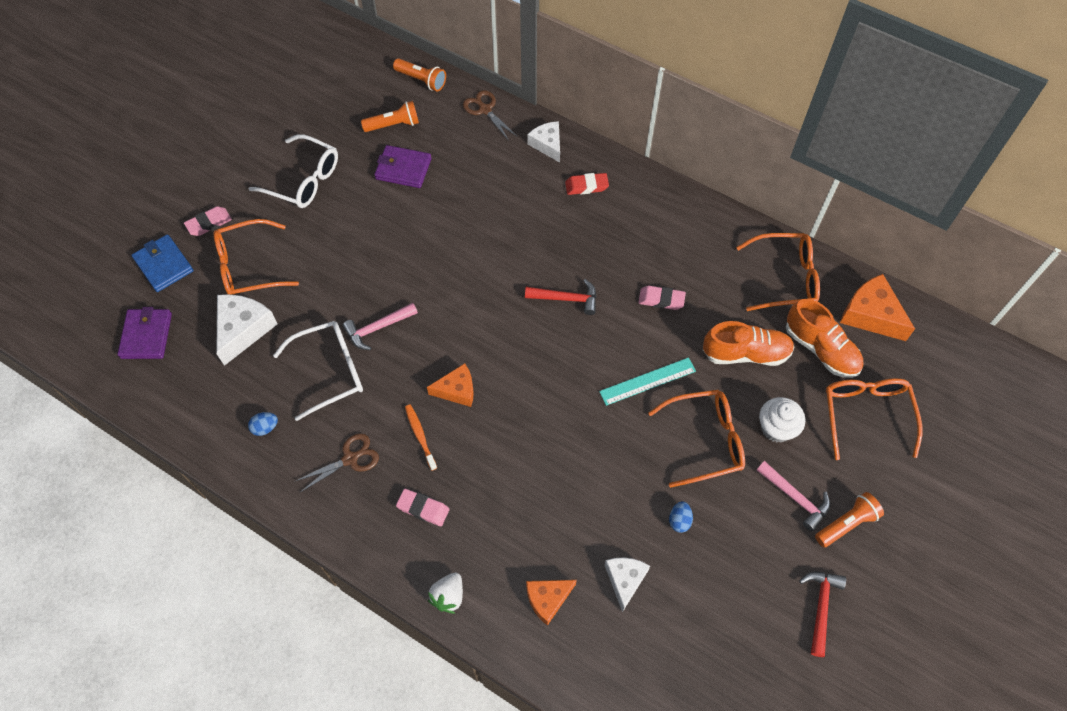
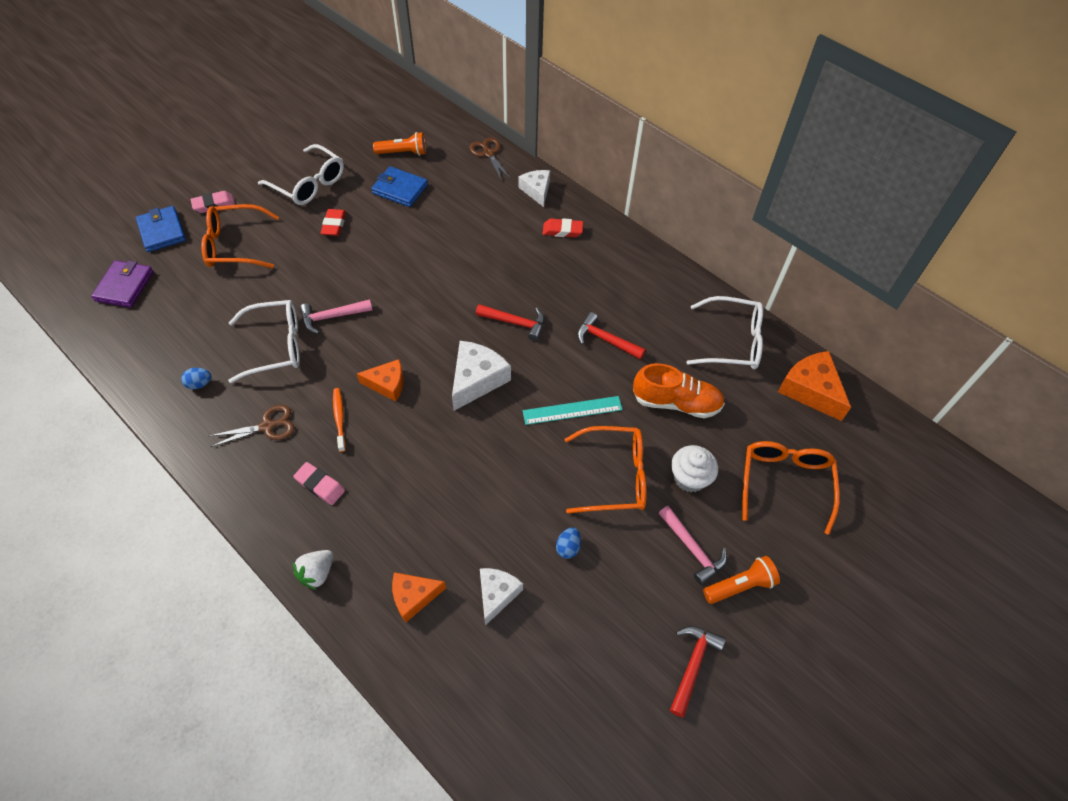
camera: 10 degrees right, 5 degrees down
white cheese [216,294,278,366] -> white cheese moved to [452,341,511,411]
purple wallet [374,145,432,188] -> blue wallet [371,166,428,207]
orange flashlight [393,59,446,91] -> none
pink eraser [638,286,686,310] -> red hammer [577,312,646,359]
orange glasses [736,233,820,311] -> white glasses [686,296,763,369]
orange shoe [786,299,863,378] -> none
none -> red eraser [321,209,346,236]

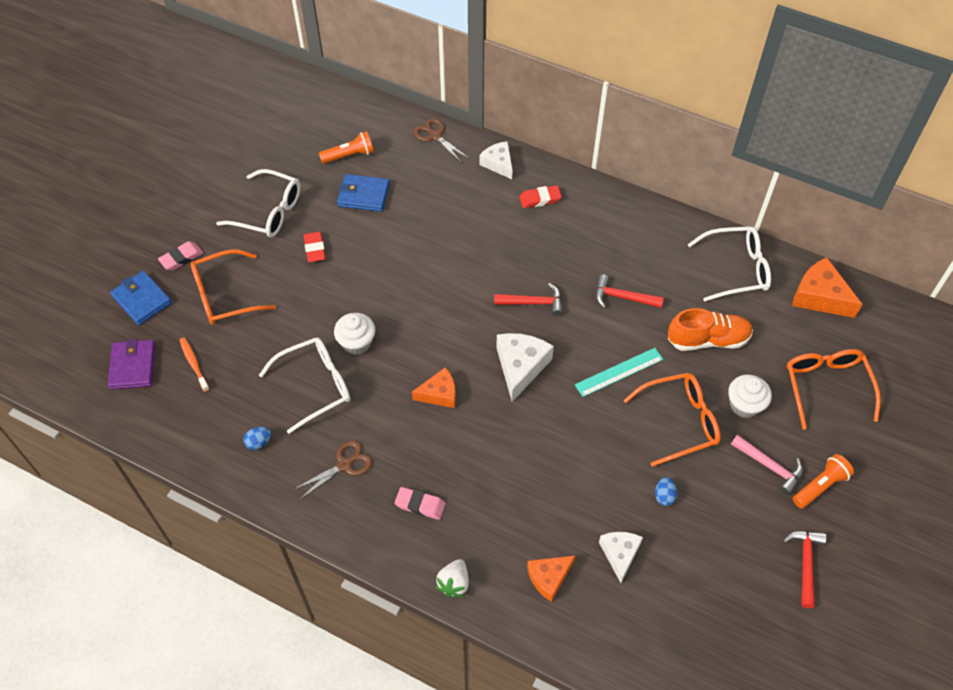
camera: 15 degrees left, 0 degrees up
pink hammer [300,299,372,334] -> white cupcake [334,313,375,355]
orange toothbrush [333,388,346,452] -> orange toothbrush moved to [180,337,209,392]

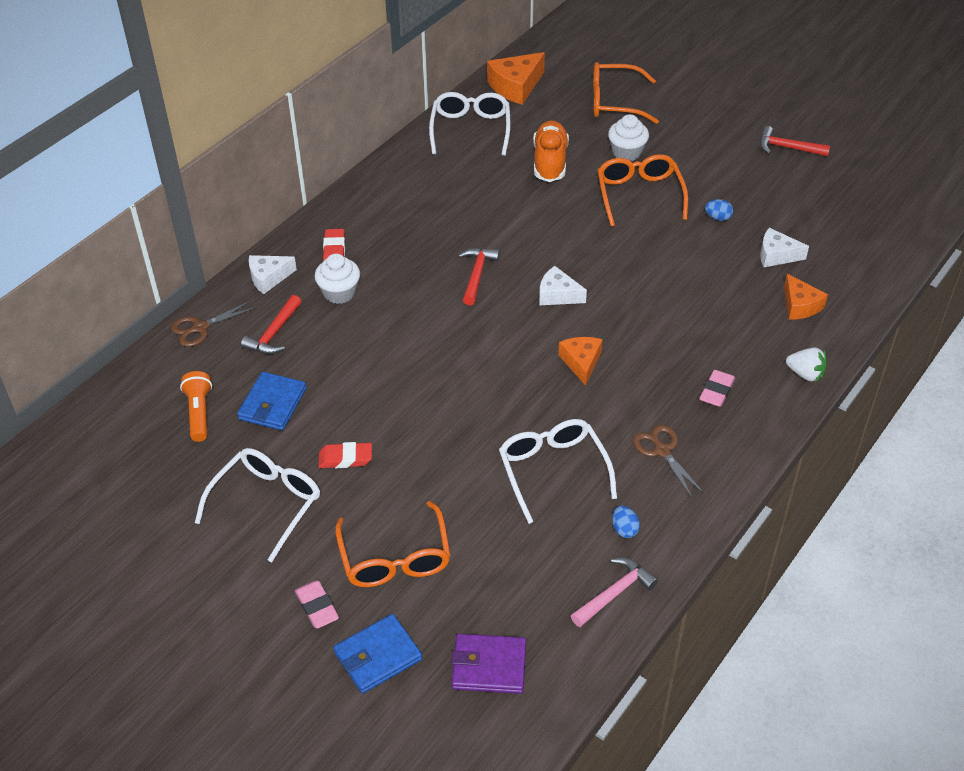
camera: 80 degrees left, 10 degrees down
orange toothbrush [180,337,209,392] -> none
white cupcake [334,313,375,355] -> white cupcake moved to [315,254,360,304]
white cheese [496,333,554,402] -> white cheese [539,266,587,305], size x0.66
turquoise ruler [575,348,664,397] -> none
red hammer [595,274,664,308] -> red hammer moved to [241,295,302,354]
pink hammer [731,435,803,495] -> pink hammer moved to [571,558,658,627]
orange flashlight [793,454,854,509] -> none

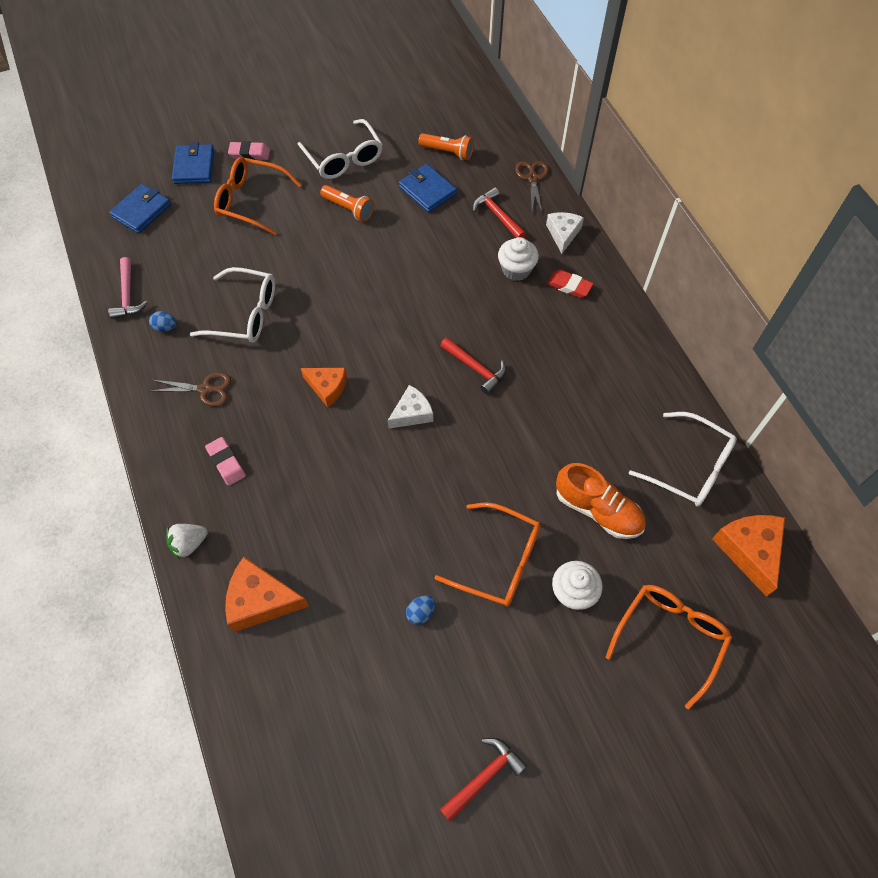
camera: 120 degrees right, 15 degrees up
red eraser [318,442,372,468] -> orange flashlight [320,185,374,222]
purple wallet [451,634,526,694] -> blue wallet [109,184,171,234]
white cheese [760,228,809,267] -> none
orange cheese [784,274,828,320] -> orange cheese [225,557,309,632], size x1.52

